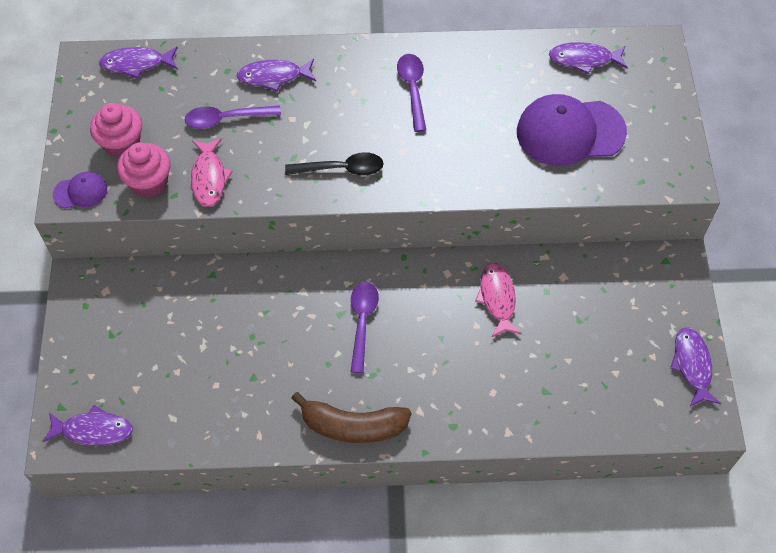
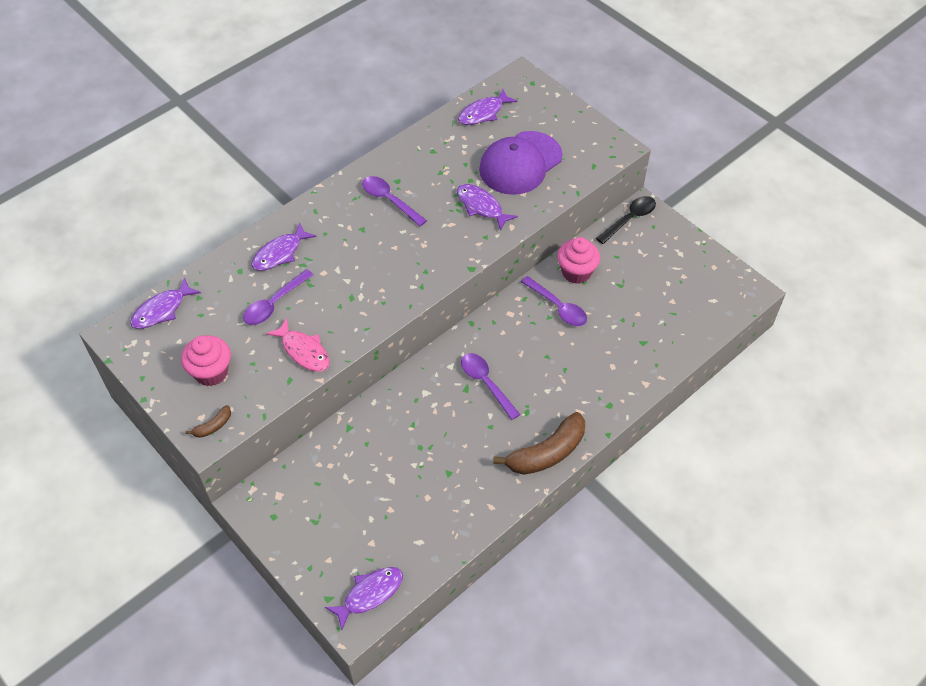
camera: 40 degrees left, 5 degrees down
purple cap [53,171,107,209] -> brown banana [185,405,231,438]
pink cupcake [117,142,170,198] -> pink cupcake moved to [557,237,600,284]
black spoon [285,152,384,176] -> black spoon moved to [596,196,656,244]
pink fish [475,263,521,338] -> purple spoon [521,276,587,326]
purple fish [670,327,721,406] -> purple fish moved to [457,184,518,231]

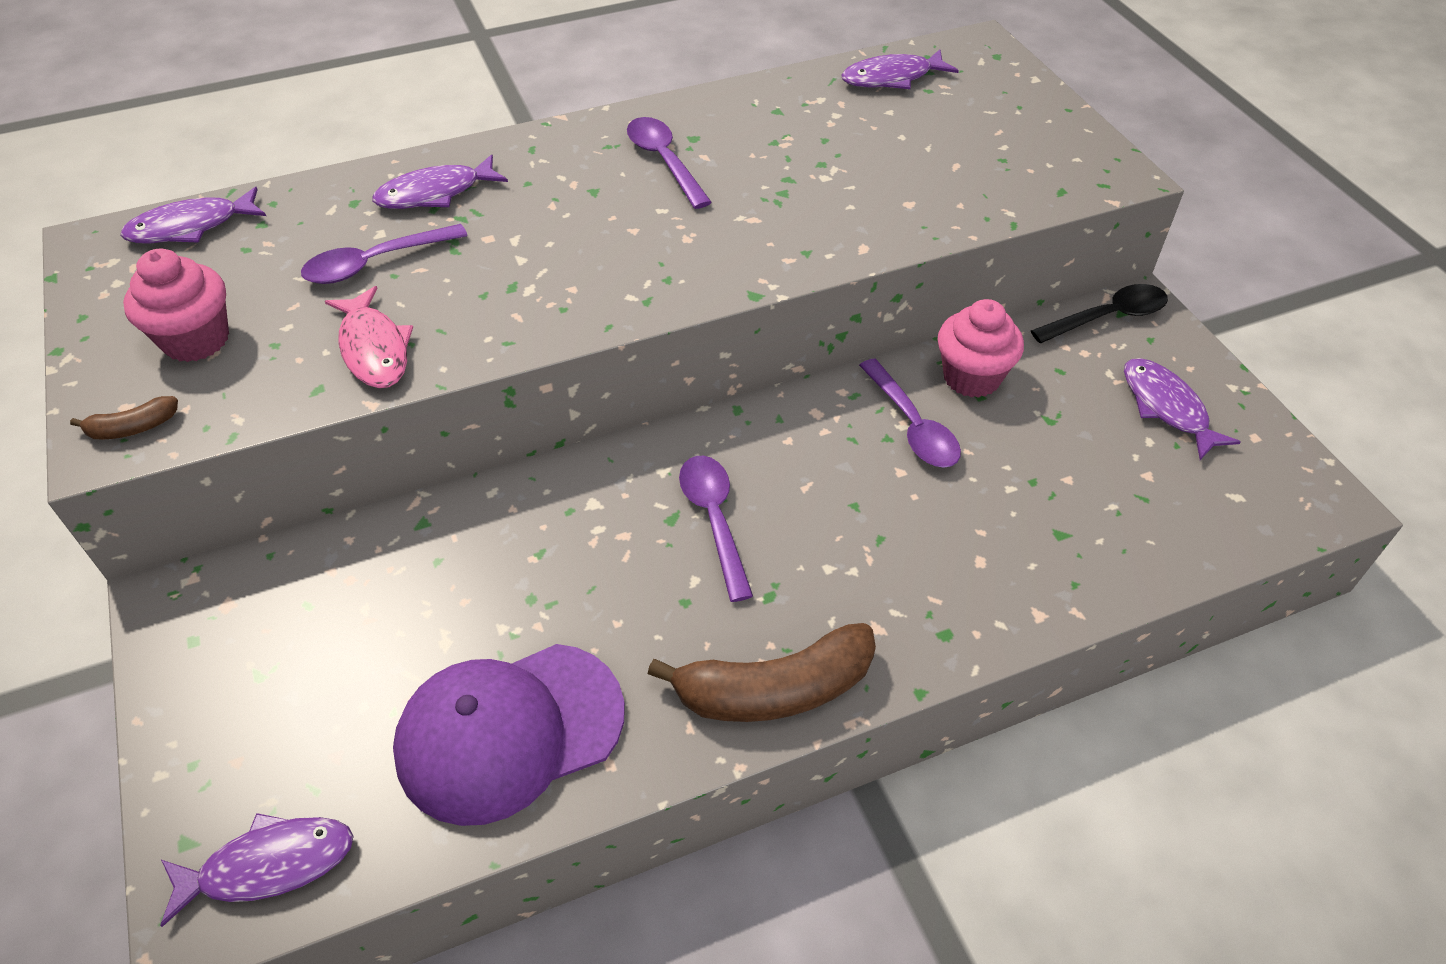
camera: 20 degrees right, 5 degrees down
purple fish [457,184,518,231] -> purple fish moved to [1124,358,1241,460]
purple cap [479,131,563,195] -> purple cap moved to [393,644,625,826]

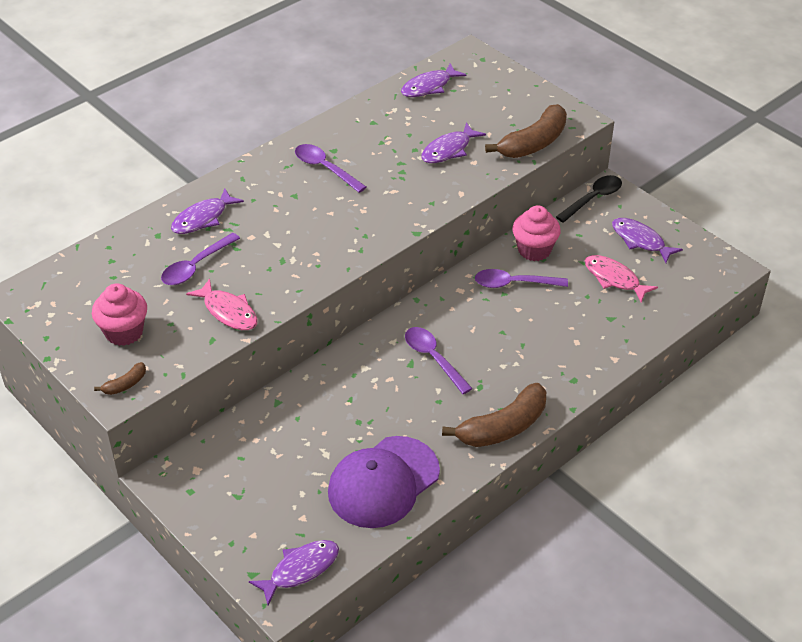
camera: 20 degrees left, 5 degrees down
purple fish [120,187,266,243] -> purple fish moved to [422,122,486,163]
purple spoon [859,359,961,468] -> purple spoon turned 135 degrees clockwise [475,269,568,288]
none -> brown banana [485,104,567,158]
none -> pink fish [585,255,658,303]

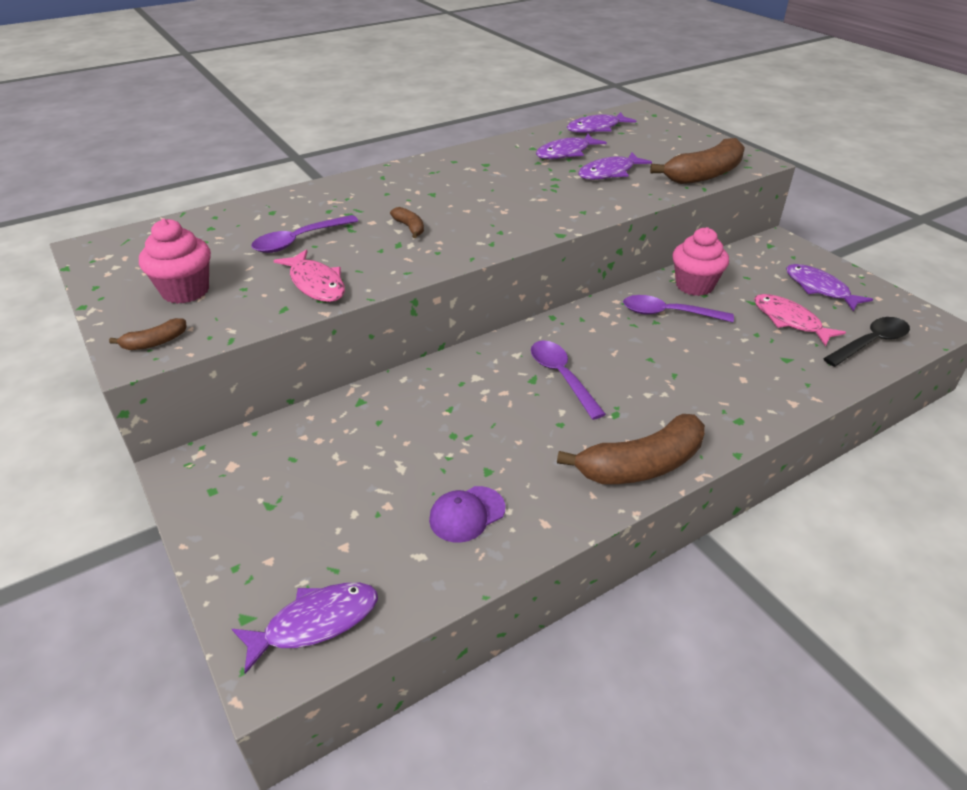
camera: 10 degrees right, 5 degrees down
purple fish [171,189,244,234] -> purple fish moved to [536,134,607,159]
purple spoon [295,144,366,193] -> none
purple cap [328,436,440,528] -> purple cap [429,486,505,543], size x0.48
black spoon [556,175,622,223] -> black spoon moved to [823,317,910,367]
none -> brown banana [390,207,424,238]

